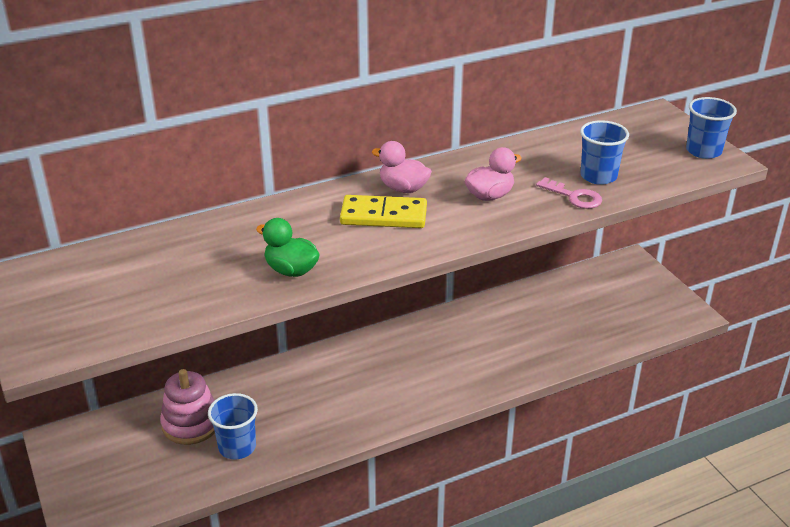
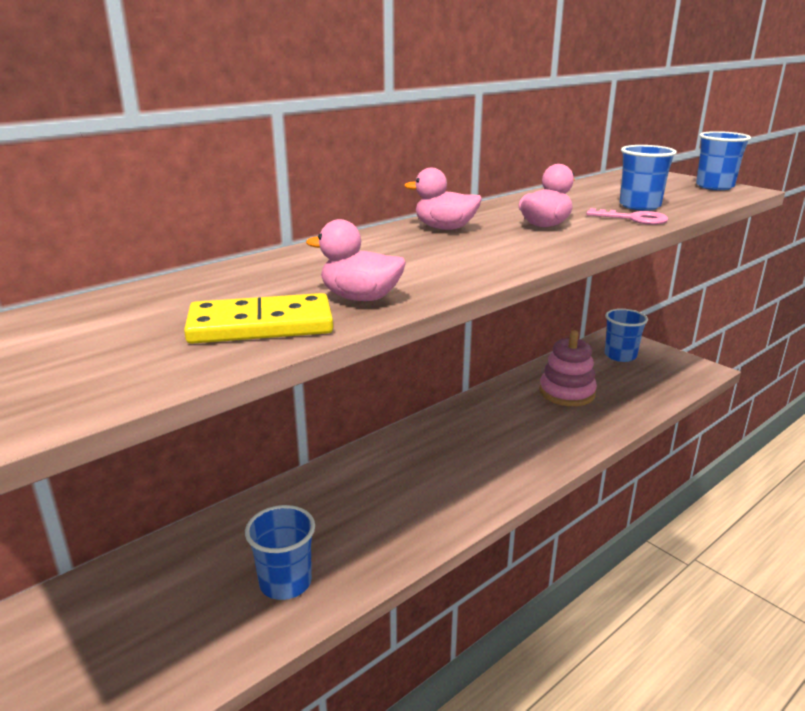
camera: 15 degrees left, 10 degrees down
pink stacking toy [160,369,215,445] -> pink stacking toy moved to [539,331,597,406]
green duck [256,218,320,277] -> pink duck [306,219,406,301]
yellow domino [340,195,427,228] -> yellow domino moved to [184,293,333,344]
none -> blue cup [605,309,648,362]

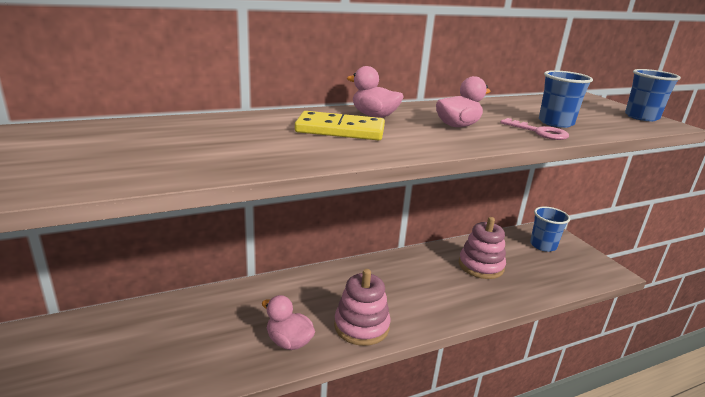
camera: 15 degrees right, 0 degrees up
yellow domino [184,293,333,344] -> yellow domino moved to [295,111,385,140]
blue cup [245,505,315,600] -> none
pink duck [306,219,406,301] -> pink duck moved to [262,295,315,350]
none -> pink stacking toy [334,269,391,346]

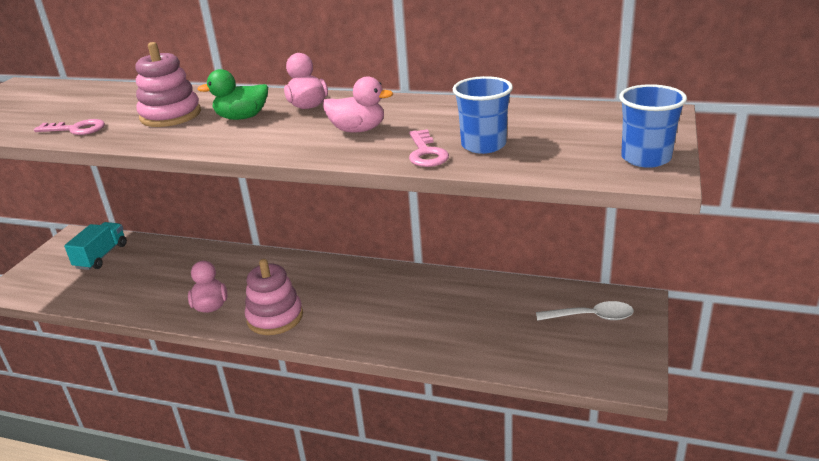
camera: 45 degrees right, 5 degrees up
yellow domino [295,111,385,140] -> green duck [197,69,268,120]
pink stacking toy [459,217,506,279] -> pink stacking toy moved to [135,42,201,127]
blue cup [530,207,570,252] -> white spoon [536,301,634,321]
none -> pink key [34,119,105,135]
none -> turquoise truck [64,222,127,270]

